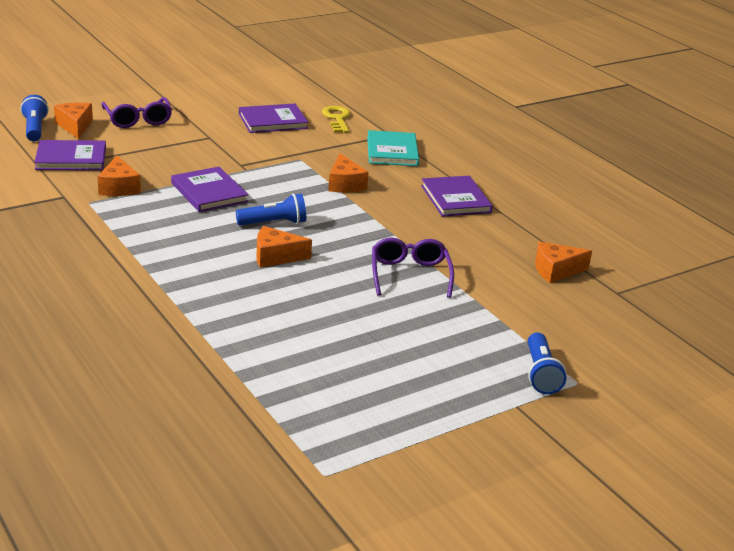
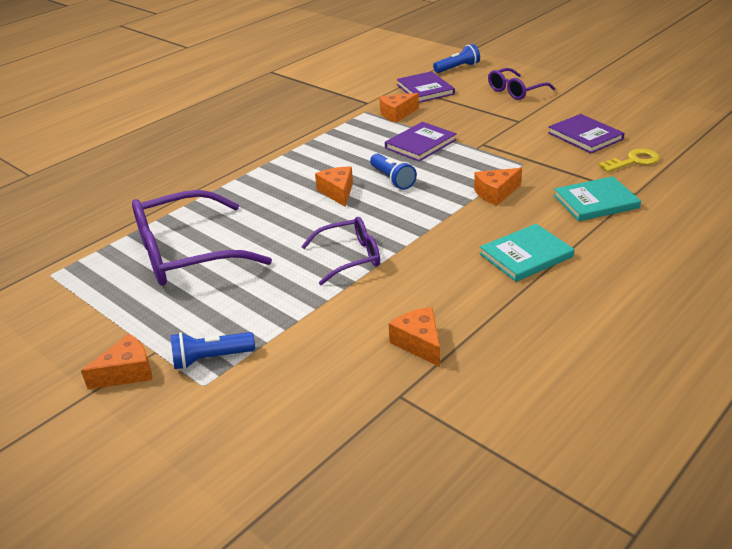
camera: 80 degrees right, 5 degrees up
orange cheese [54,103,93,139] -> orange cheese moved to [81,334,152,390]
purple book [421,176,493,217] -> turquoise book [480,224,574,282]
none -> purple glasses [132,190,272,286]

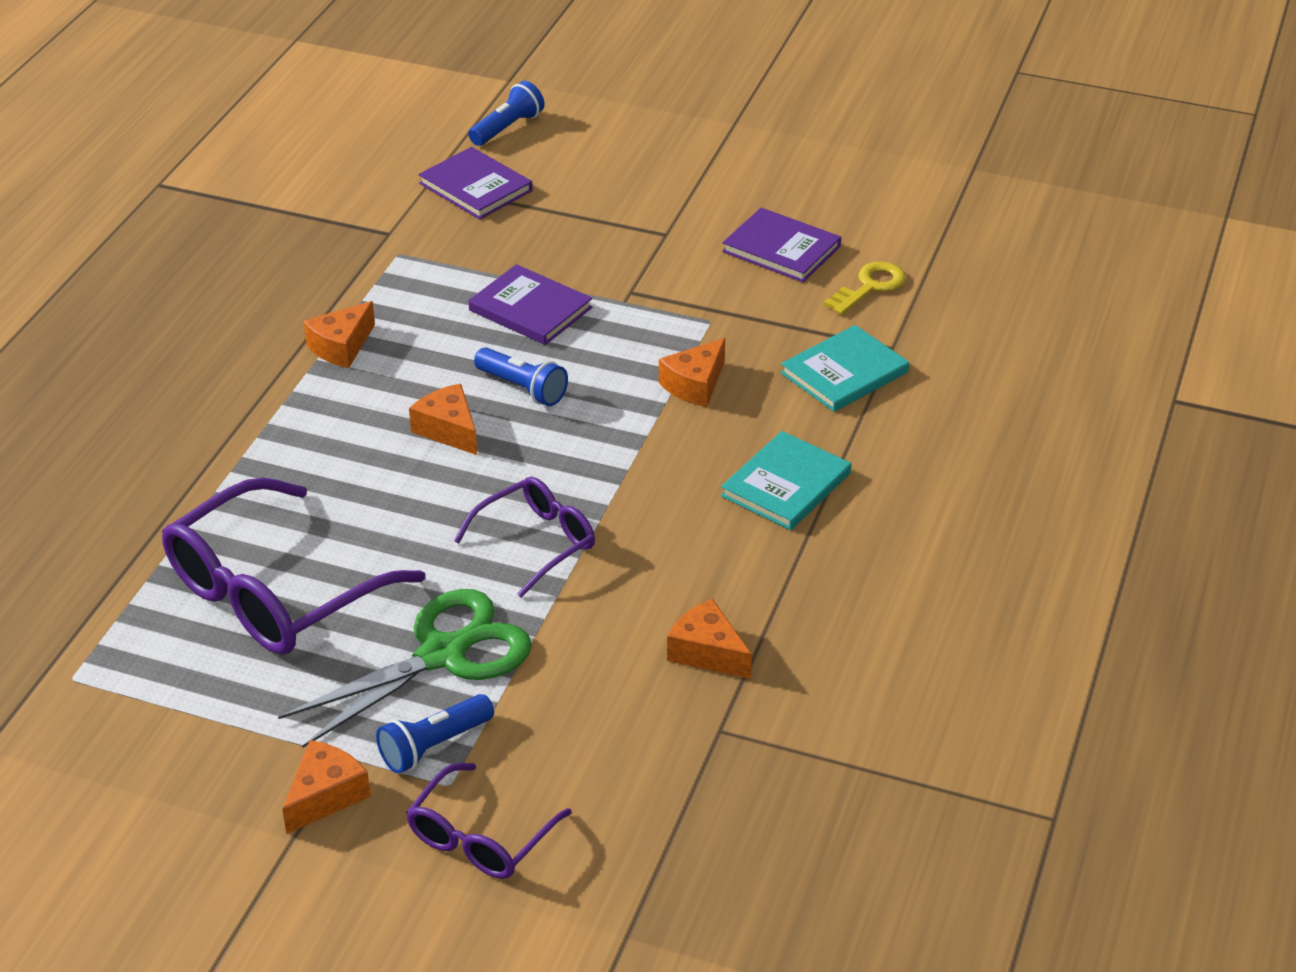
camera: 25 degrees left, 5 degrees up
orange cheese [379,93,419,123] -> orange cheese moved to [303,301,375,368]
purple book [385,122,457,162] -> purple book turned 75 degrees counterclockwise [469,264,592,345]
purple glasses [488,68,555,100] -> purple glasses moved to [406,763,572,879]
none -> green scissors [278,589,532,748]

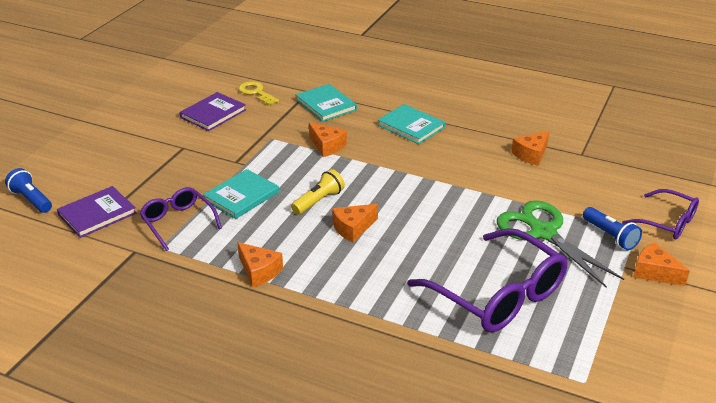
camera: 85 degrees left, 5 degrees down
purple glasses [454,477,595,598] -> purple glasses moved to [139,187,222,251]
purple book [469,264,592,345] -> turquoise book [203,169,279,219]
blue flashlight [474,347,568,406] -> yellow flashlight [291,169,345,215]

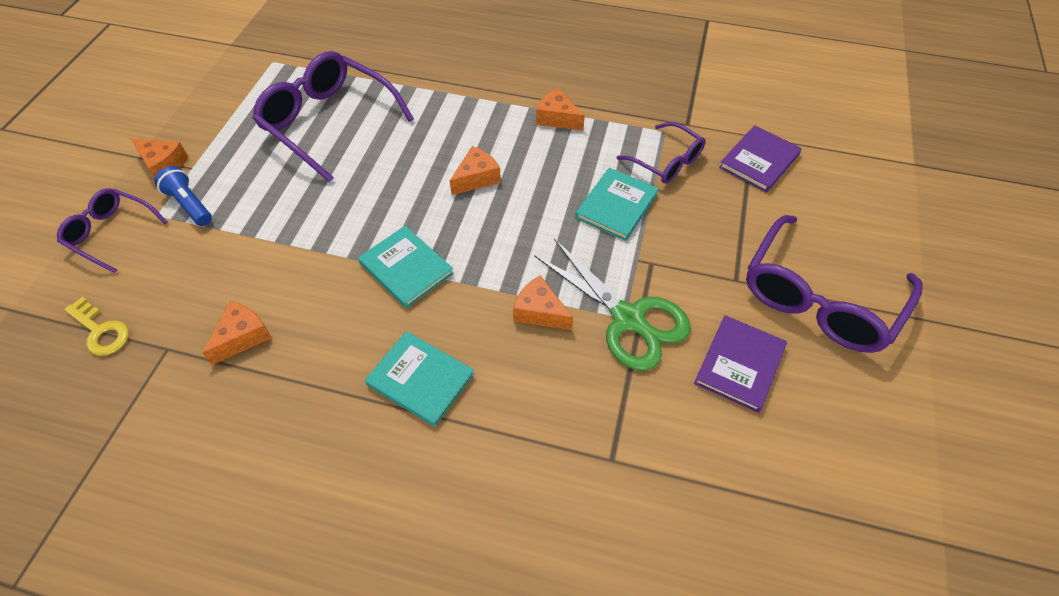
camera: 170 degrees right, 20 degrees up
blue flashlight [5,168,52,213] -> none
yellow key [239,81,279,105] -> yellow key moved to [64,297,129,356]
yellow flashlight [291,169,345,215] -> none
turquoise book [296,84,357,122] -> turquoise book moved to [358,226,454,308]
green scissors [497,200,624,288] -> green scissors moved to [534,239,691,371]
none -> purple glasses [746,215,923,353]

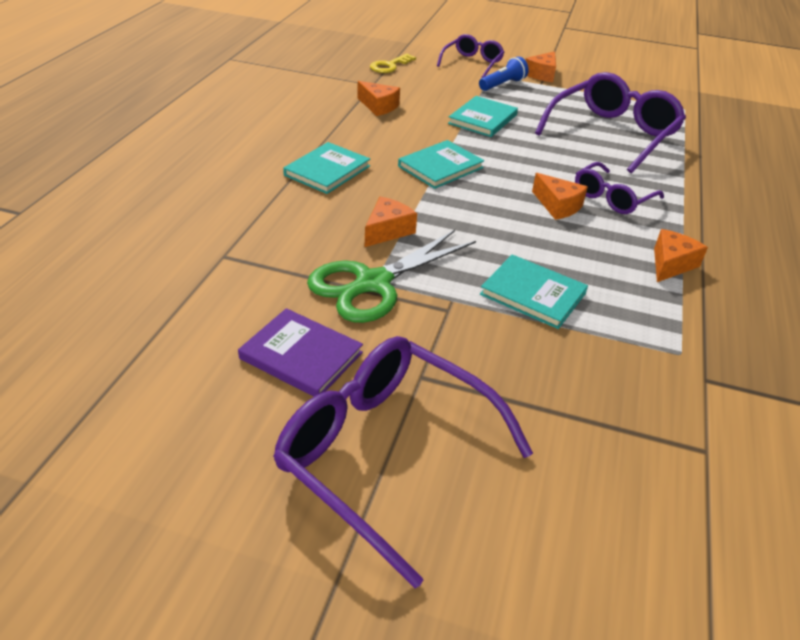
camera: 90 degrees right, 15 degrees down
purple glasses [616,122,706,184] -> purple glasses moved to [575,162,664,214]
purple book [719,125,802,193] -> none
none -> turquoise book [448,96,518,137]

